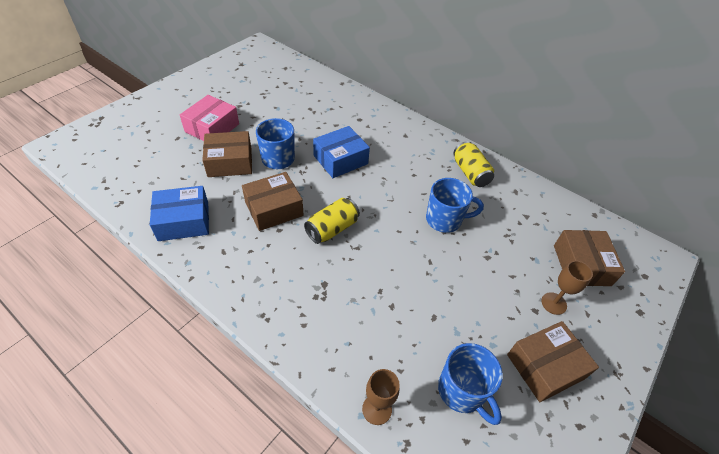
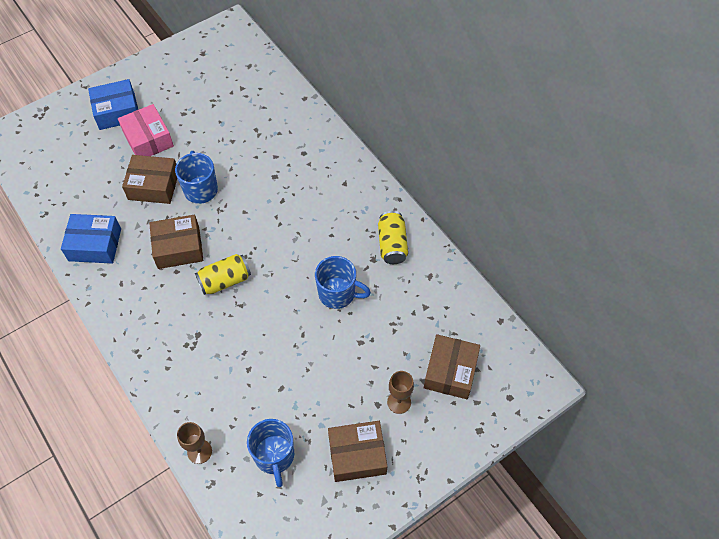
camera: 20 degrees right, 10 degrees up
pink box [180,95,239,141] -> pink box turned 75 degrees counterclockwise [118,104,174,156]
blue box [313,126,370,178] -> blue box moved to [88,79,138,130]

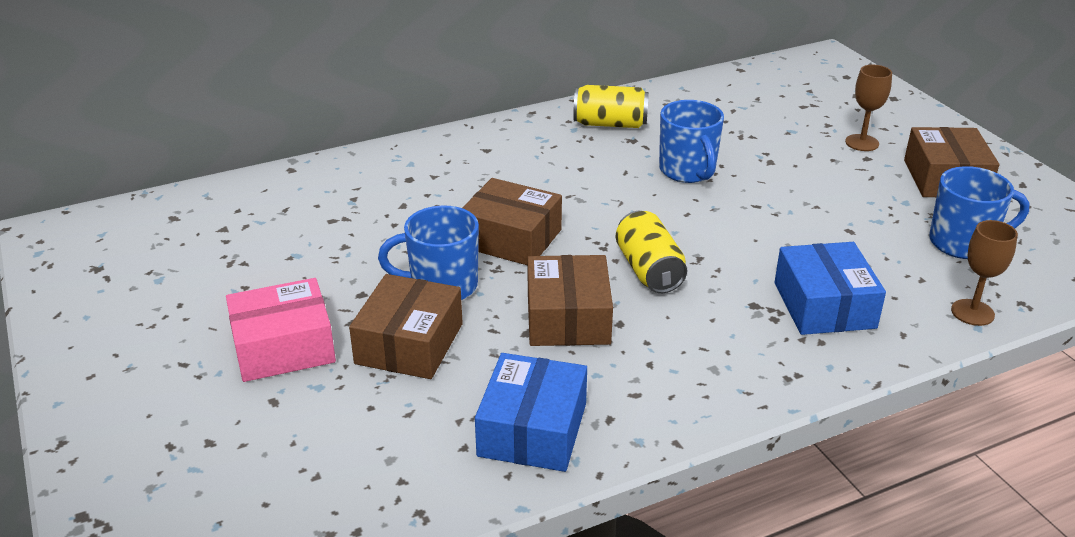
camera: 80 degrees left, 25 degrees down
blue box [88,79,138,130] -> blue box moved to [775,242,886,335]
blue mug [315,256,371,309] -> blue mug turned 135 degrees clockwise [659,100,724,183]
brown box [424,334,480,399] -> brown box moved to [463,178,562,266]

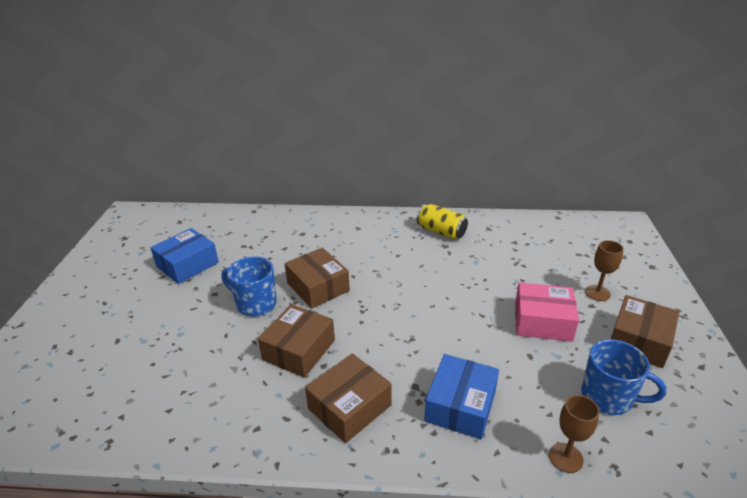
camera: 30 degrees right, 0 degrees up
pink box [226,278,336,382] -> pink box moved to [515,283,579,342]
brown box [349,274,463,379] -> brown box moved to [305,353,392,443]
blue box [475,353,587,472] -> blue box moved to [150,228,219,284]
yellow can [616,211,687,293] -> none
blue mug [659,100,724,183] -> none

